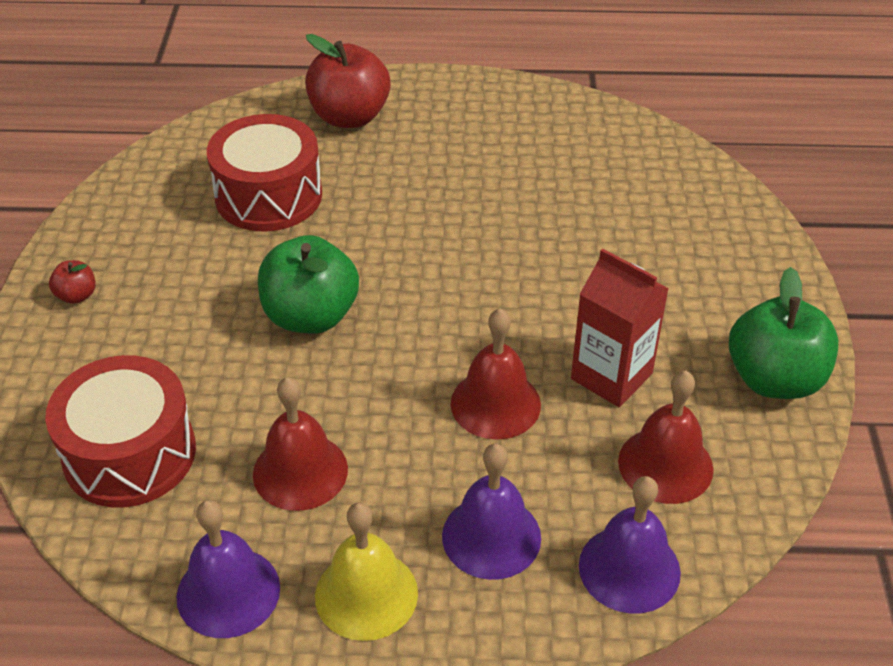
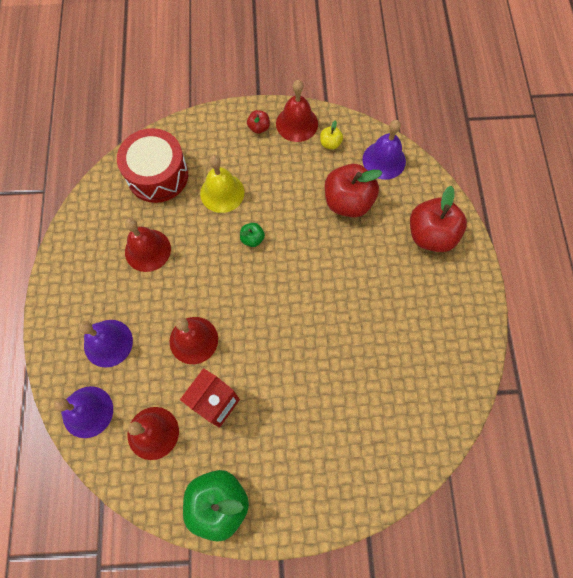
camera: 85 degrees right, 25 degrees up
purple bell [177,500,280,638] -> purple bell moved to [362,120,406,180]
red drum [207,114,322,232] -> red apple [325,164,382,218]
green apple [258,235,359,334] -> green apple [240,223,265,247], size x0.46
yellow bell [315,502,418,641] -> yellow bell moved to [200,155,245,213]
none -> red bell [276,80,318,142]
none -> yellow apple [320,120,343,150]

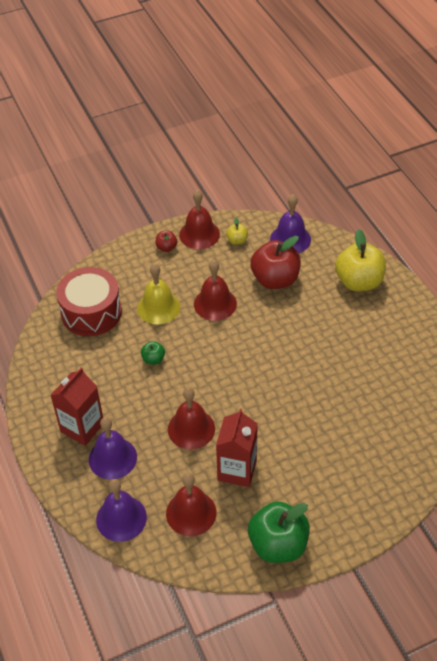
camera: 20 degrees left, 20 degrees down
red bell [125,218,171,272] -> red bell moved to [194,260,237,321]
green apple [240,223,265,247] -> green apple moved to [141,341,165,365]
red apple [410,186,467,252] -> yellow apple [335,229,386,291]
none -> red carton [50,368,103,446]

